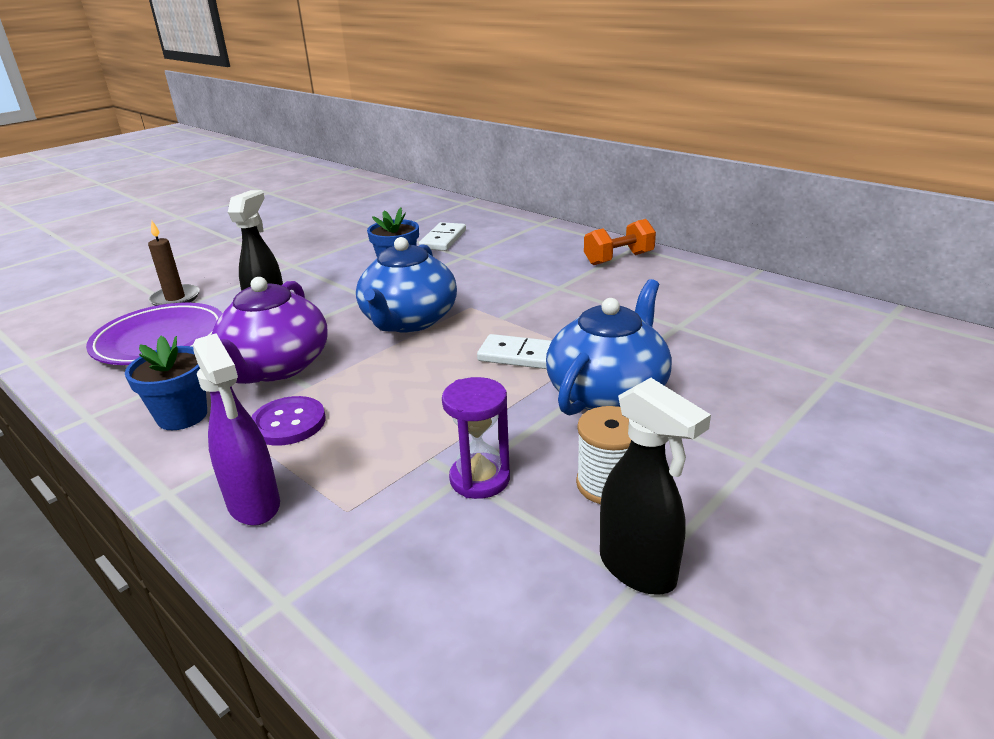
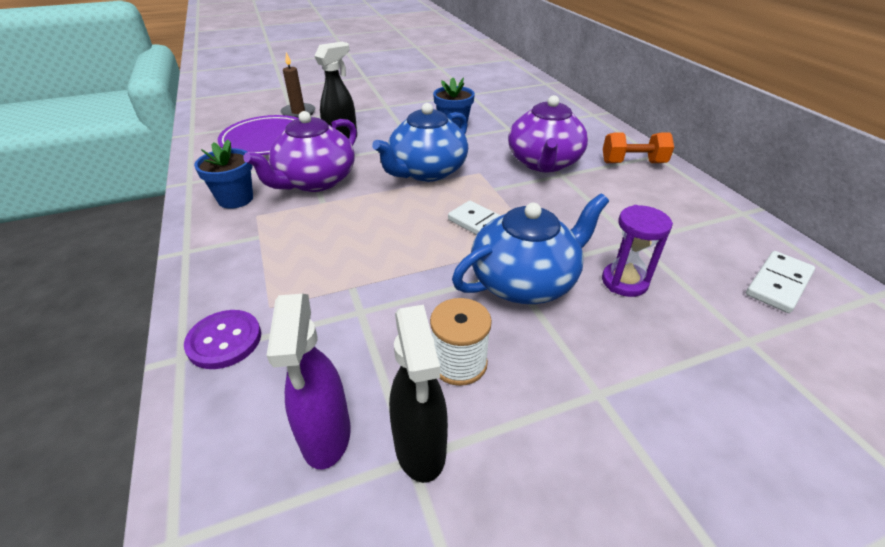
camera: 25 degrees right, 10 degrees up
purple spray bottle [193,333,280,526] -> purple spray bottle moved to [266,294,351,469]
purple button [251,396,325,446] -> purple button moved to [184,310,261,369]
white domino [419,222,466,251] -> white domino moved to [746,251,815,313]
purple hourglass [442,377,510,499] -> purple hourglass moved to [602,205,673,297]
none -> purple teapot [508,95,588,172]

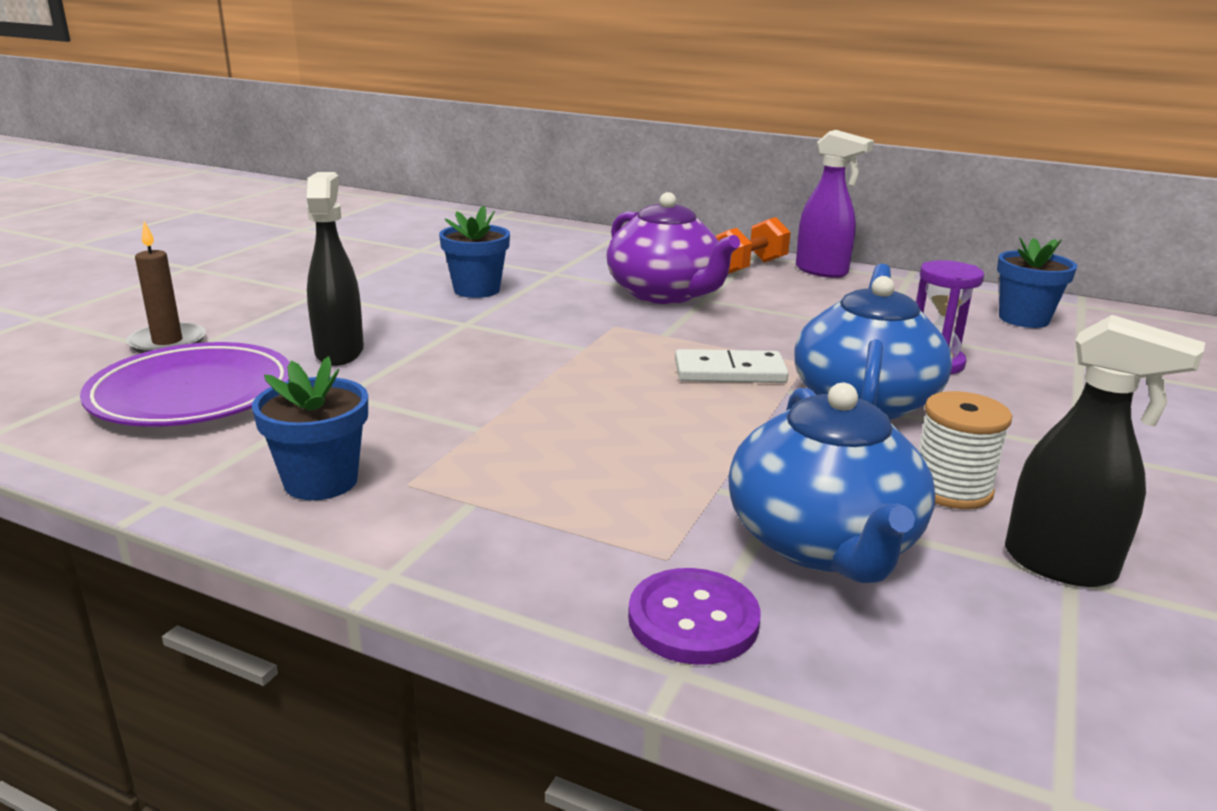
camera: 45 degrees left, 15 degrees down
purple teapot [243,111,357,192] -> none
purple spray bottle [266,294,351,469] -> purple spray bottle moved to [796,130,874,278]
blue teapot [372,103,468,182] -> blue teapot moved to [728,383,935,583]
white domino [746,251,815,313] -> blue flower pot [997,237,1077,328]

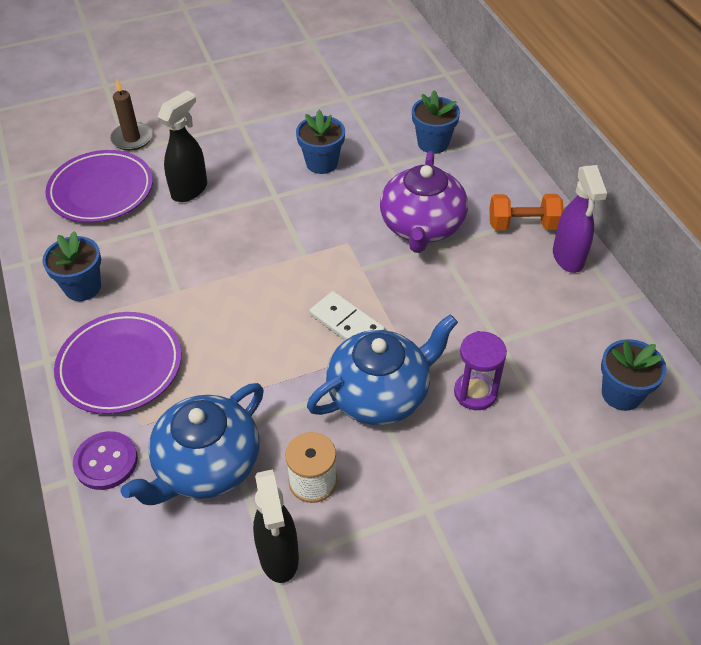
camera: 45 degrees right, 25 degrees up
none -> purple plate [54,312,181,414]
none -> blue flower pot [412,90,460,154]

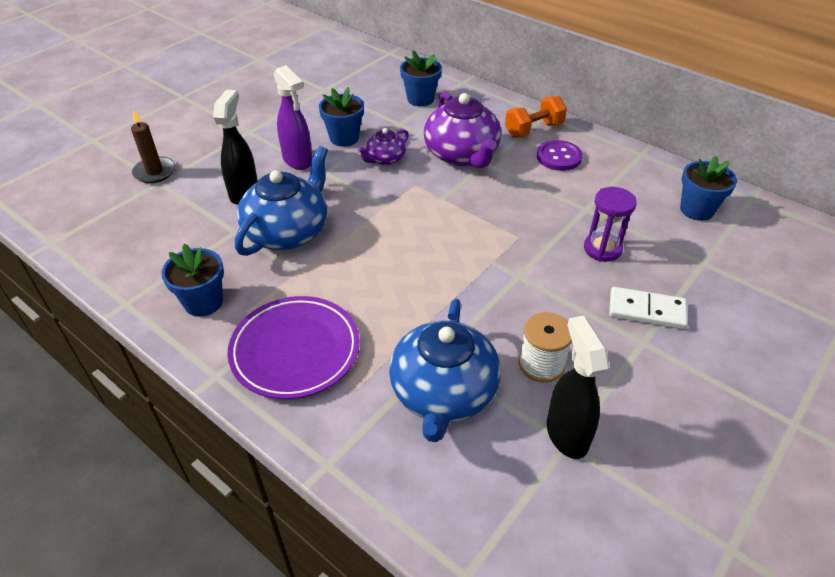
camera: 30 degrees left, 5 degrees down
purple plate [45,150,153,223] -> none
purple button [73,431,138,490] -> purple button moved to [537,140,582,171]
black spray bottle [253,469,299,583] -> black spray bottle turned 150 degrees counterclockwise [547,316,609,459]
blue teapot [307,314,458,425] -> blue teapot moved to [235,146,328,256]
white domino [309,291,385,341] -> white domino moved to [609,287,688,329]
purple spray bottle [553,165,607,273] -> purple spray bottle moved to [274,65,312,170]
none -> purple teapot [357,128,409,165]

